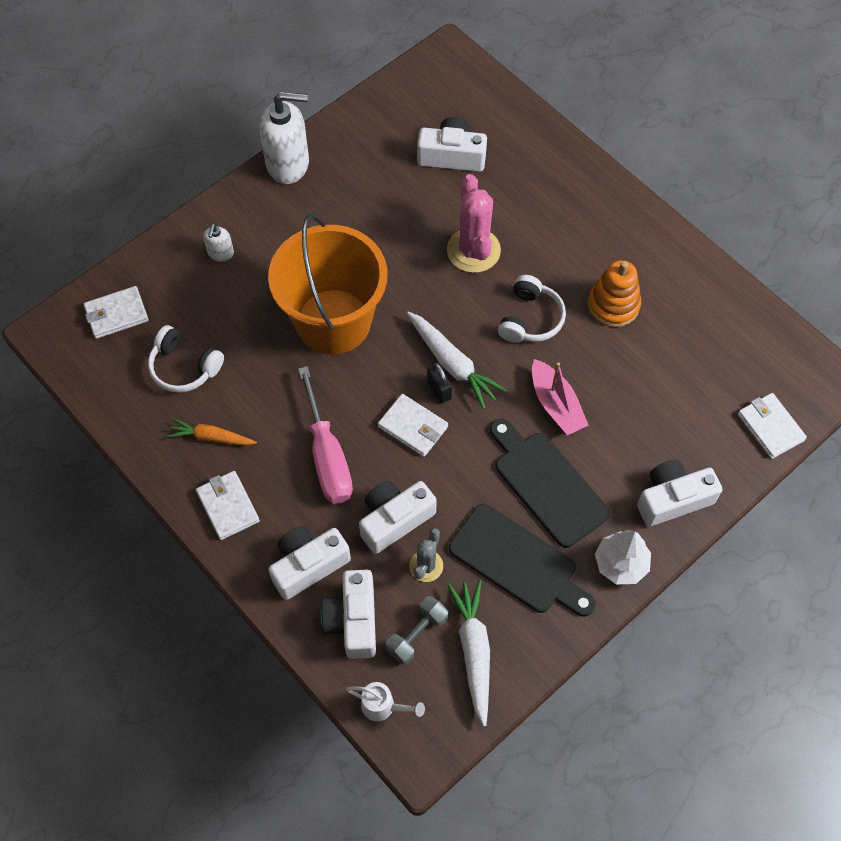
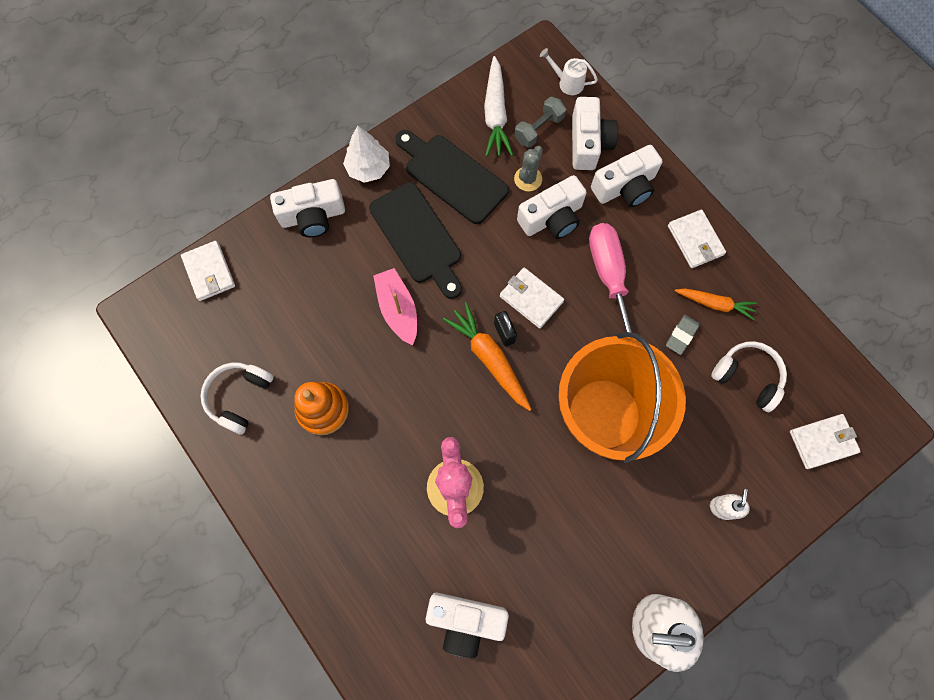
camera: 175 degrees left, 10 degrees up
white carrot [407,311,506,409] -> orange carrot [443,302,532,411]
white headphones [498,275,566,343] -> white headphones moved to [200,362,273,435]
none -> grey eraser [666,315,699,355]

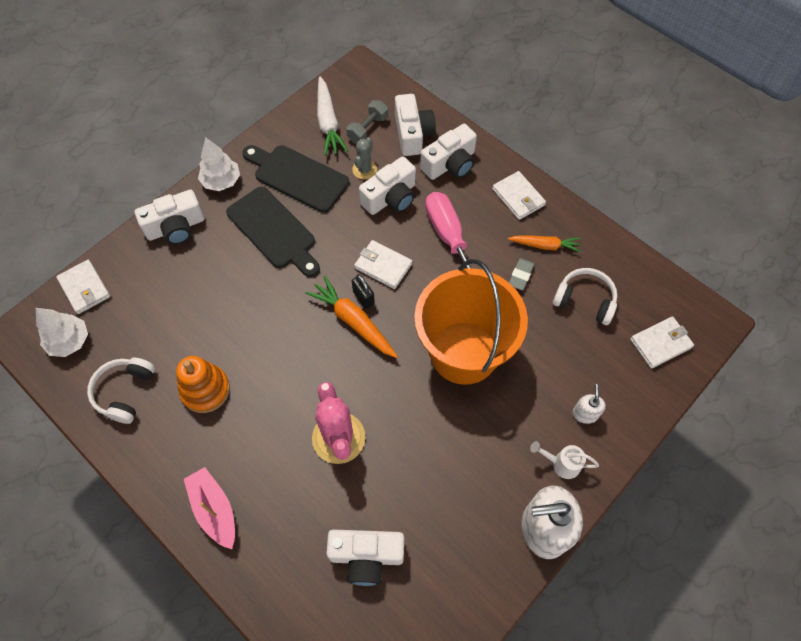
camera: 10 degrees left, 10 degrees down
pink boat [373,268,417,346] -> pink boat moved to [184,467,235,549]
white watering can [540,48,598,95] -> white watering can moved to [530,441,599,479]
none -> white tree [36,308,88,357]

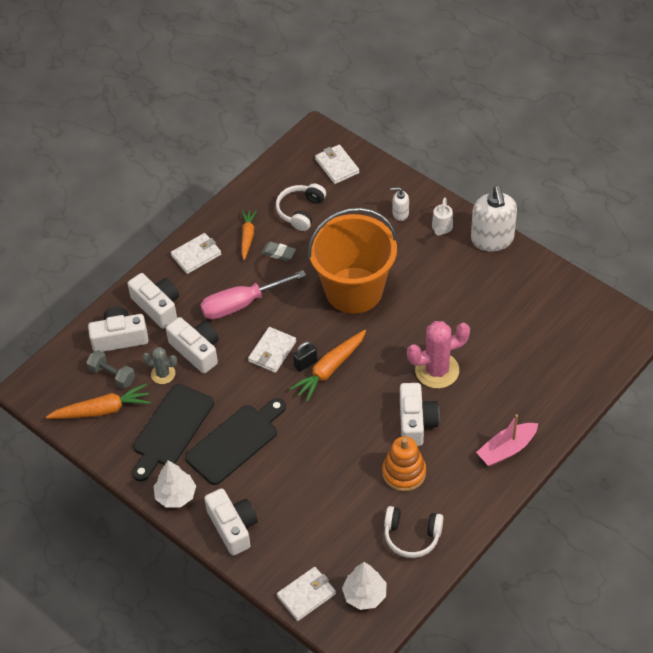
camera: 90 degrees left, 10 degrees down
white carrot [317,76,348,156] -> orange carrot [46,384,151,419]
white camera [326,529,404,586] -> white camera moved to [400,383,440,446]

